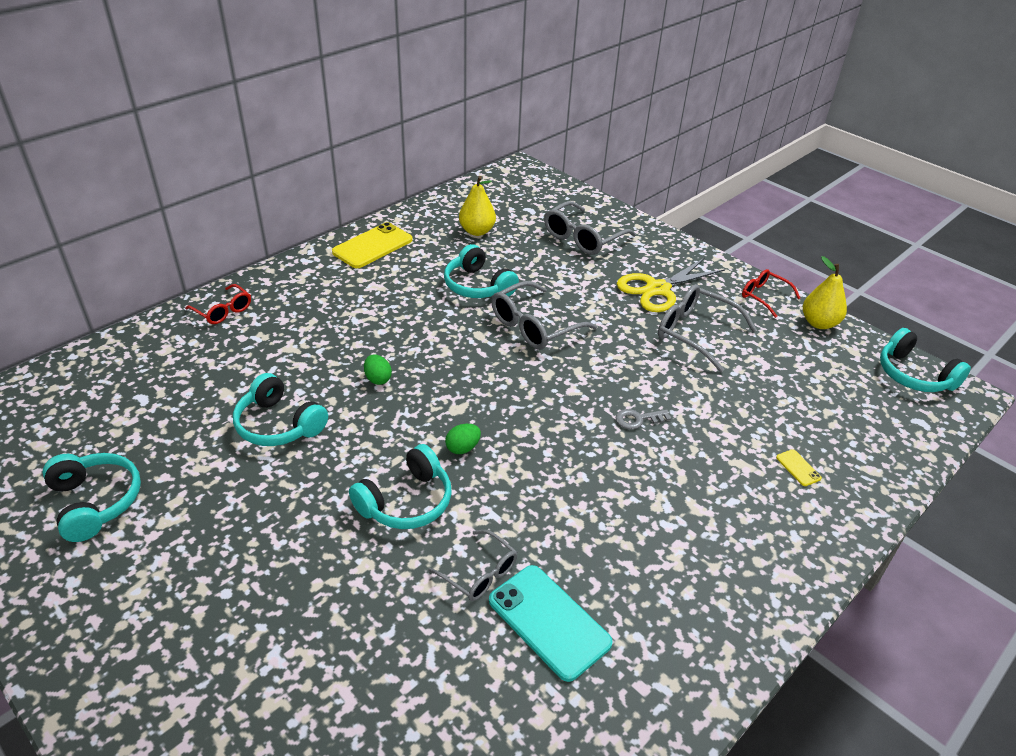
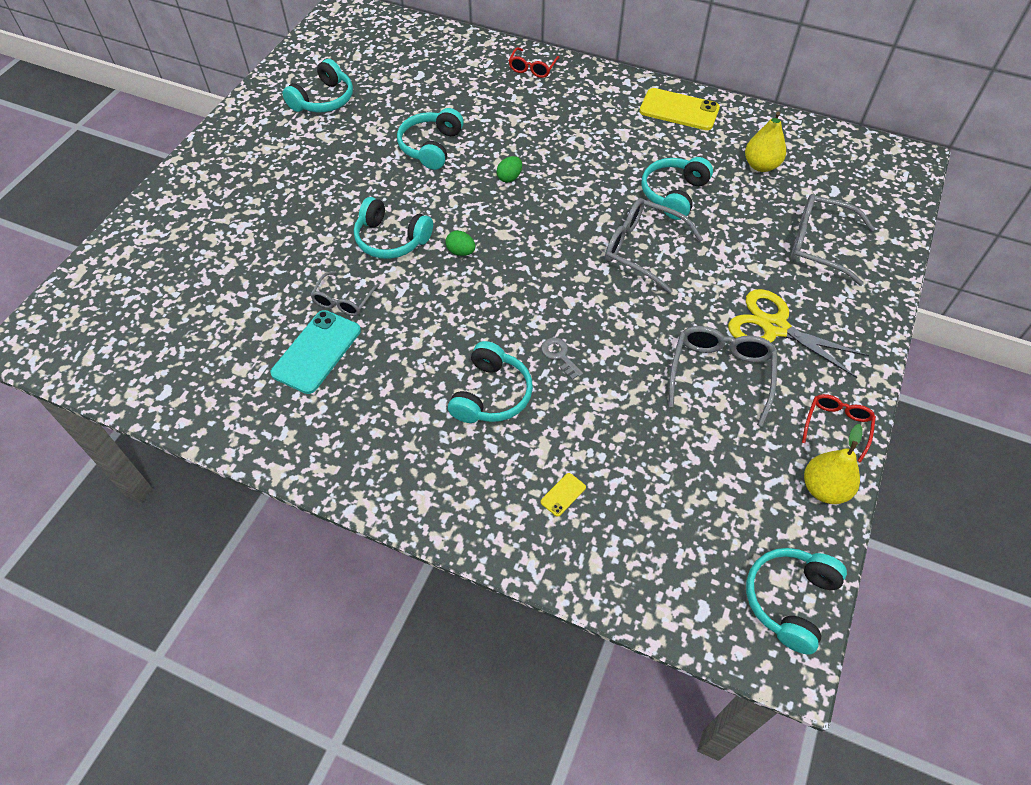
camera: 70 degrees right, 15 degrees up
none -> turquoise headphones [448,341,533,423]

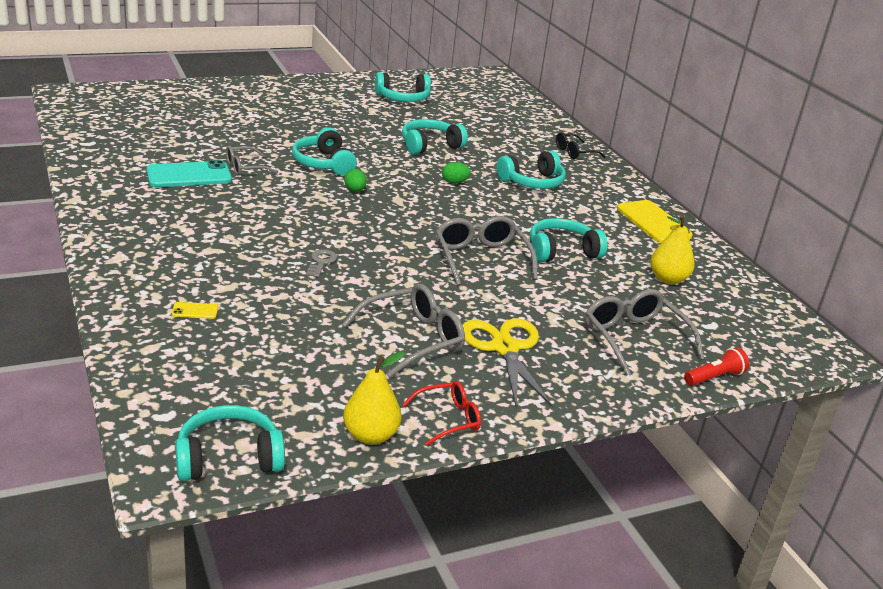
camera: 40 degrees right, 25 degrees down
turquoise headphones [448,341,533,423] -> turquoise headphones moved to [497,151,566,189]
red glasses [509,47,560,78] -> black glasses [556,133,606,159]
none -> red flashlight [684,347,749,386]

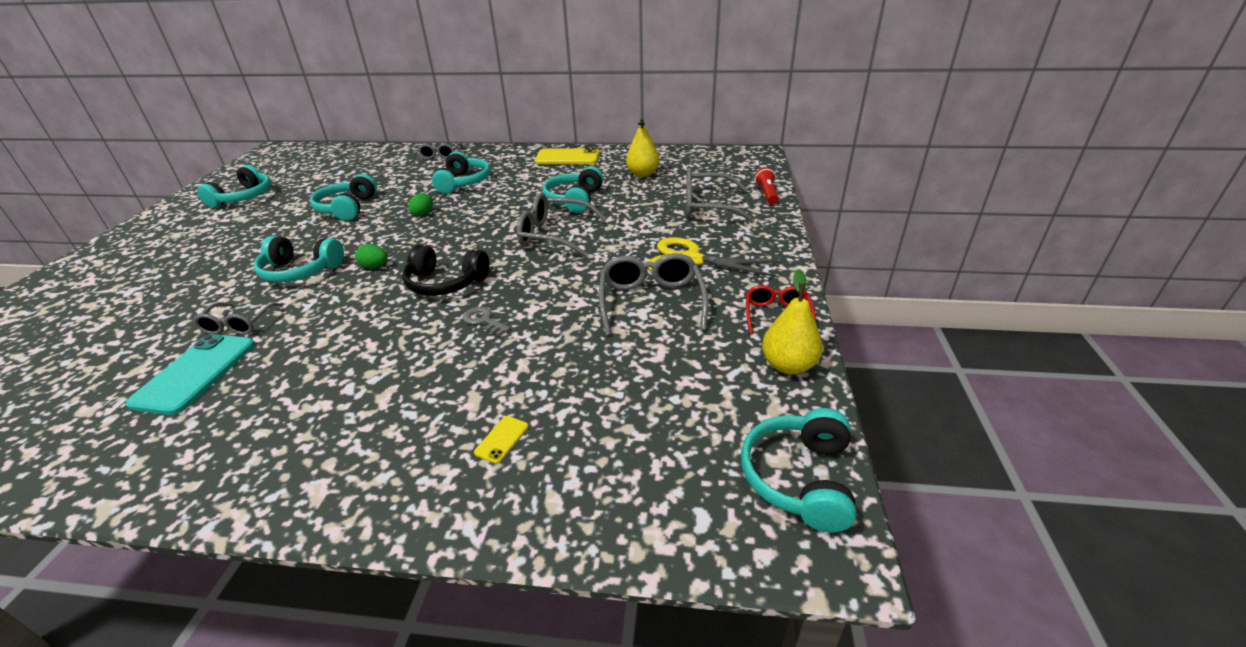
camera: 55 degrees left, 5 degrees up
black glasses [556,133,606,159] -> grey glasses [418,143,463,159]
none -> black headphones [402,244,489,296]

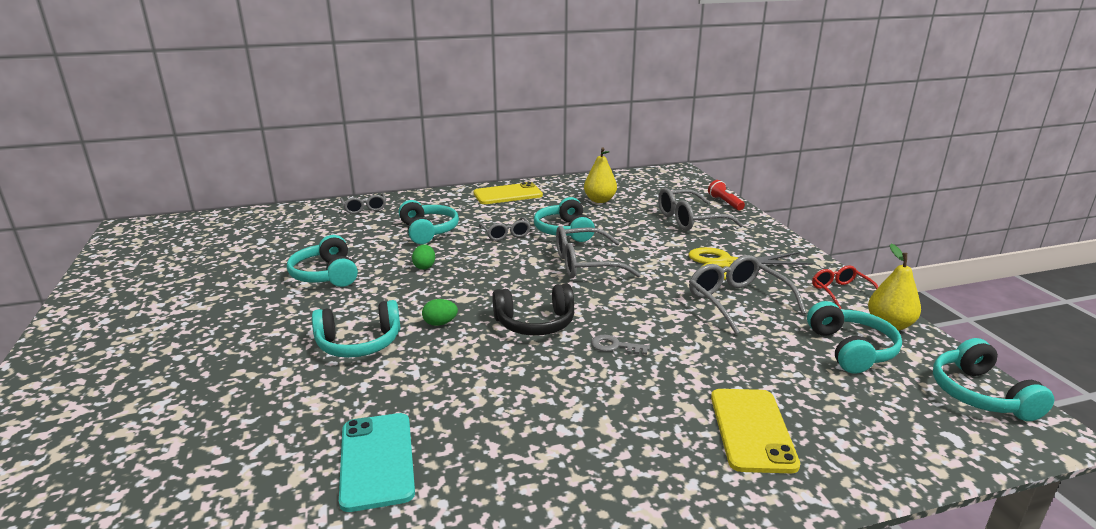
camera: 25 degrees left, 10 degrees down
grey glasses [193,302,283,335] -> grey glasses moved to [479,217,531,241]
turquoise headphones [197,165,272,208] -> turquoise headphones moved to [807,301,902,374]
yellow phone [474,416,529,464] -> yellow phone [711,389,800,473], size x2.29

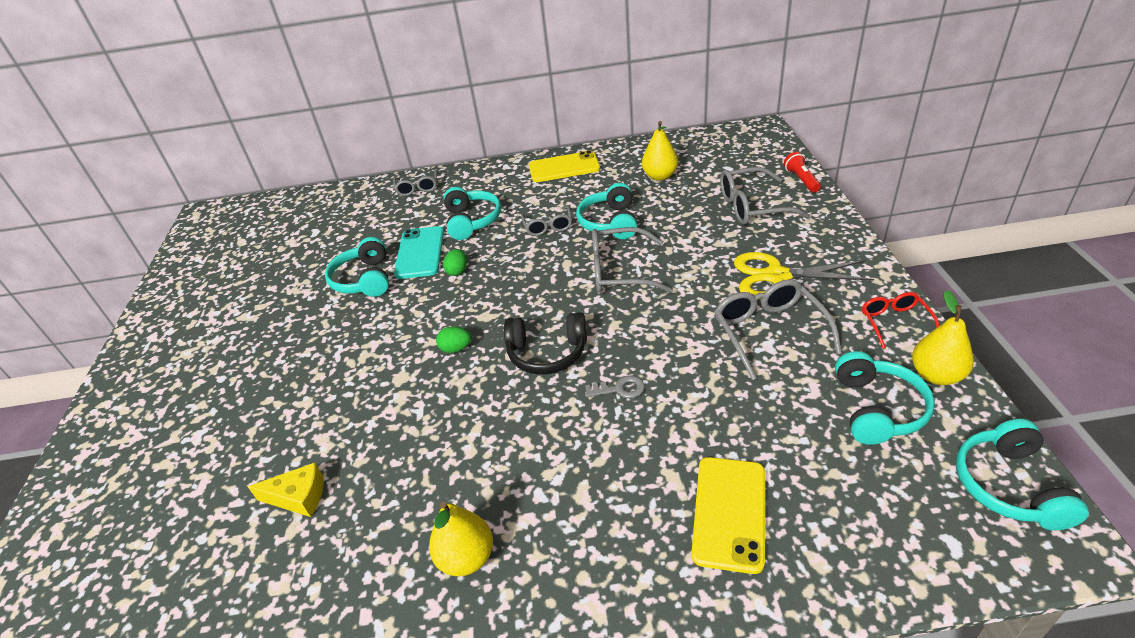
camera: 15 degrees right, 15 degrees up
turquoise headphones [312,300,400,358] -> none
turquoise phone [339,413,415,512] -> turquoise phone moved to [394,226,444,279]
grey key [591,335,650,355] -> grey key turned 150 degrees clockwise [585,375,645,398]
none -> yellow cheese [248,463,324,517]
none -> yellow pear [429,502,493,576]

